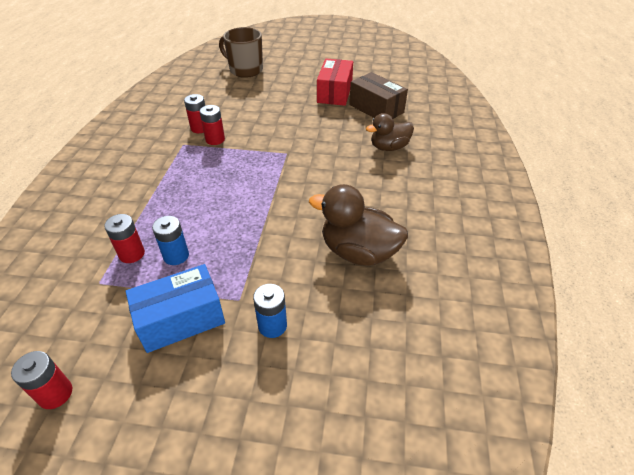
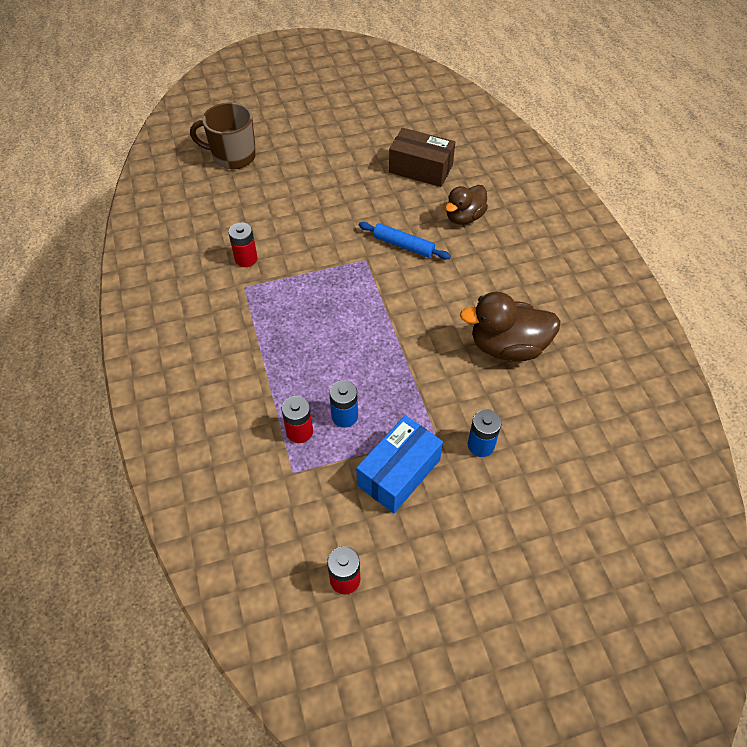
camera: 25 degrees left, 10 degrees up
red battery [200,105,225,145] -> none
red box [317,59,353,106] -> none
none -> blue rolling pin [359,222,451,260]

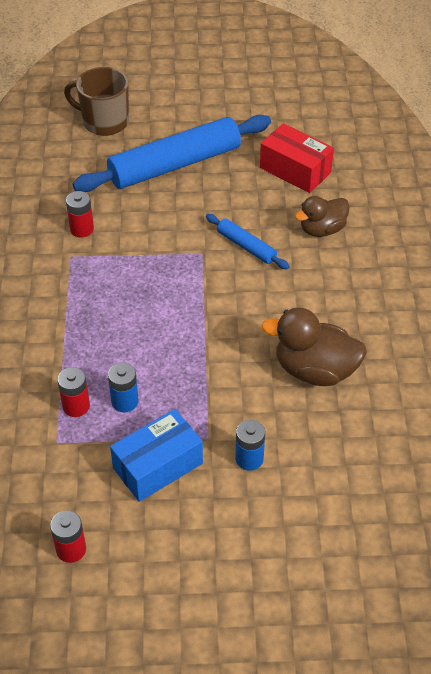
camera: 15 degrees right, 5 degrees down
brown box [389,128,455,187] -> red box [260,123,334,193]
none -> blue rolling pin [73,115,271,192]

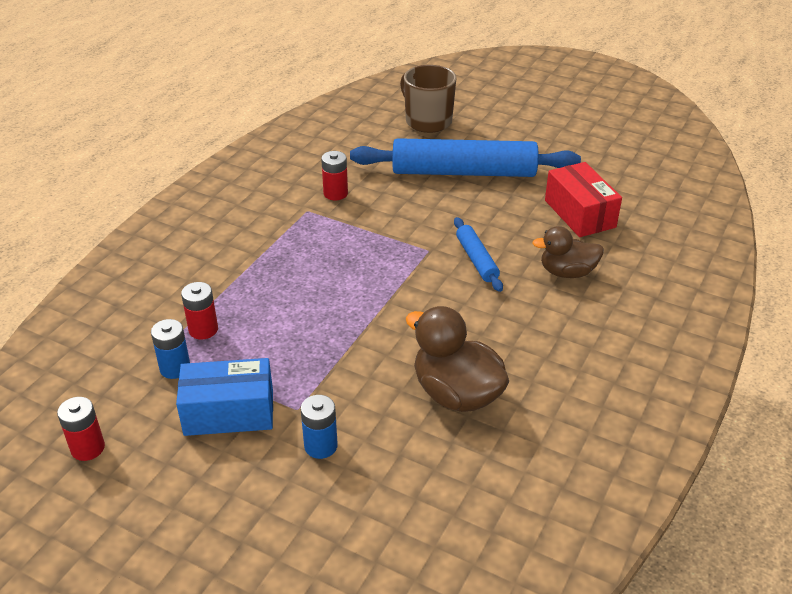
camera: 30 degrees right, 10 degrees down
blue battery [108,363,138,412] -> blue battery moved to [151,319,190,379]

